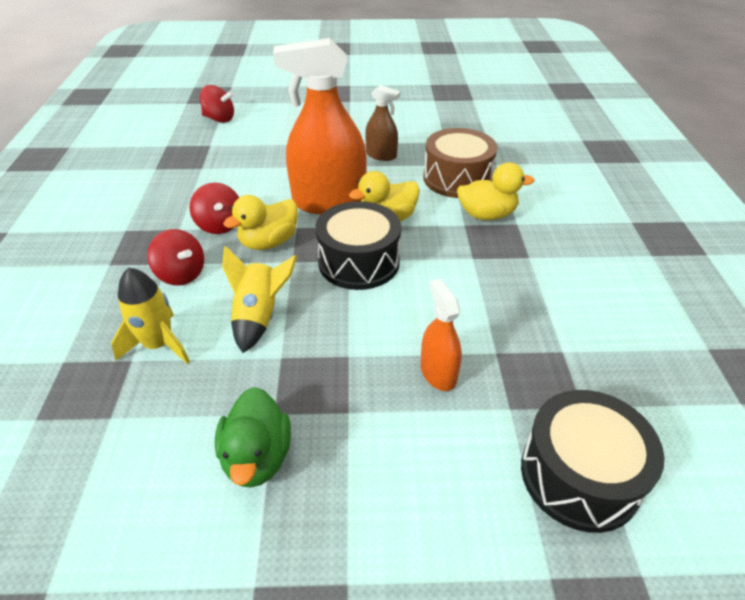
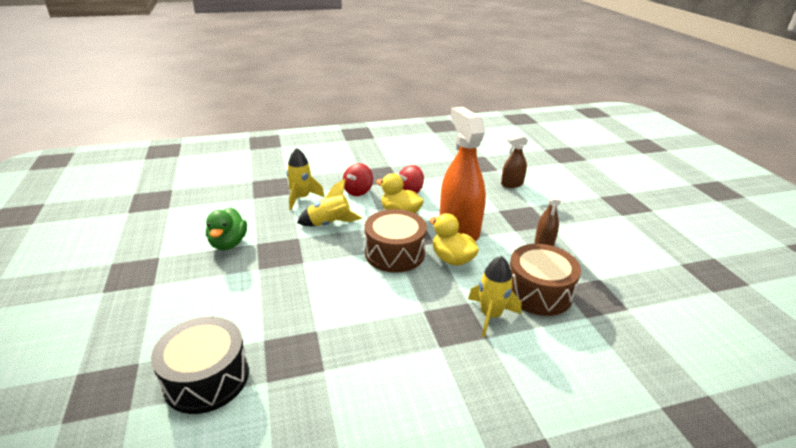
camera: 75 degrees right, 10 degrees down
red spinning top [200,85,234,123] -> none
green duck [215,387,291,488] -> green duck turned 75 degrees counterclockwise [206,207,247,250]
black drum [315,201,401,290] -> brown drum [364,209,427,272]
orange spray bottle [421,279,462,391] -> none
yellow duck [457,162,534,220] -> yellow rocket [468,256,521,338]
none -> brown spray bottle [501,135,528,188]

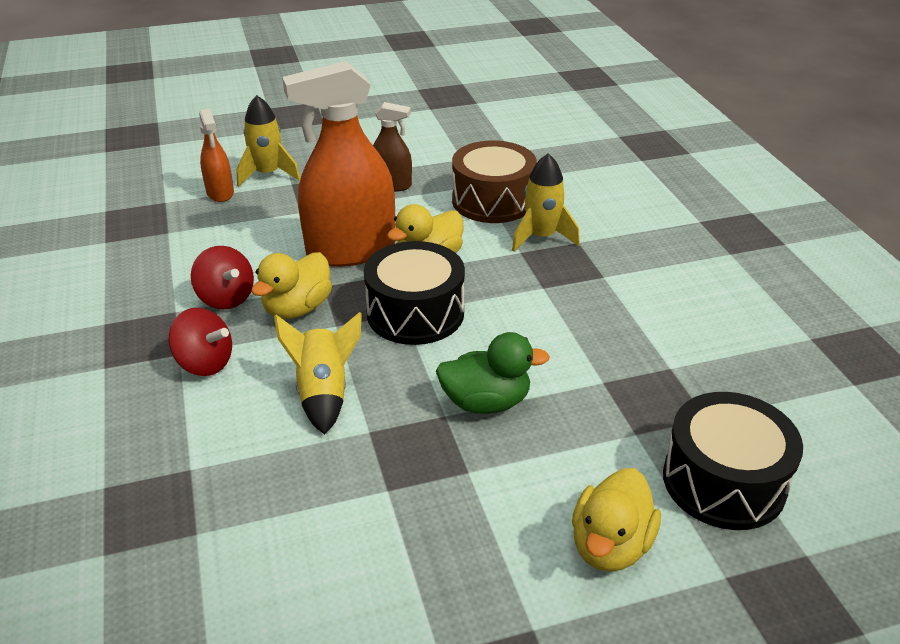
camera: 90 degrees left, 5 degrees up
green duck [206,207,247,250] -> green duck moved to [436,332,550,414]
yellow rocket [286,148,325,210] -> yellow rocket moved to [236,95,300,187]
brown drum [364,209,427,272] -> black drum [364,241,465,345]
brown spray bottle [501,135,528,188] -> orange spray bottle [199,109,234,202]
none -> yellow duck [572,468,661,572]

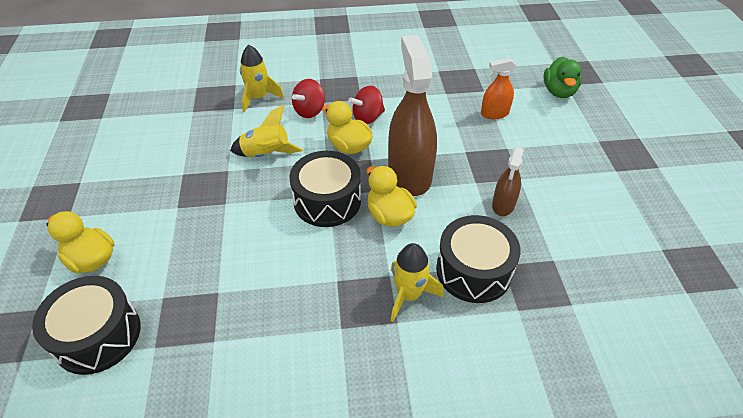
camera: 100 degrees right, 10 degrees up
yellow rocket [236,95,300,187] -> yellow rocket moved to [240,45,284,112]
orange spray bottle [282,61,395,267] -> brown spray bottle [388,35,437,196]
green duck [436,332,550,414] -> green duck moved to [544,57,582,98]
brown drum [452,141,537,223] -> black drum [436,215,521,303]

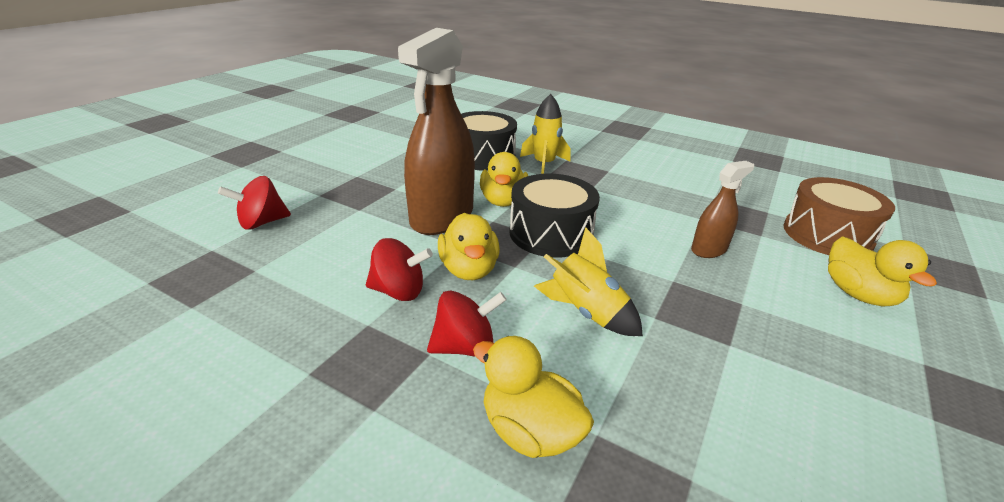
camera: 145 degrees left, 15 degrees down
black drum [32,276,141,375] -> brown drum [784,177,895,255]
yellow rocket [240,45,284,112] -> yellow duck [473,336,594,458]
orange spray bottle [481,58,516,119] -> red spinning top [218,176,291,230]
brown spray bottle [492,147,524,216] -> brown spray bottle moved to [691,161,754,258]
green duck [544,57,582,98] -> none

